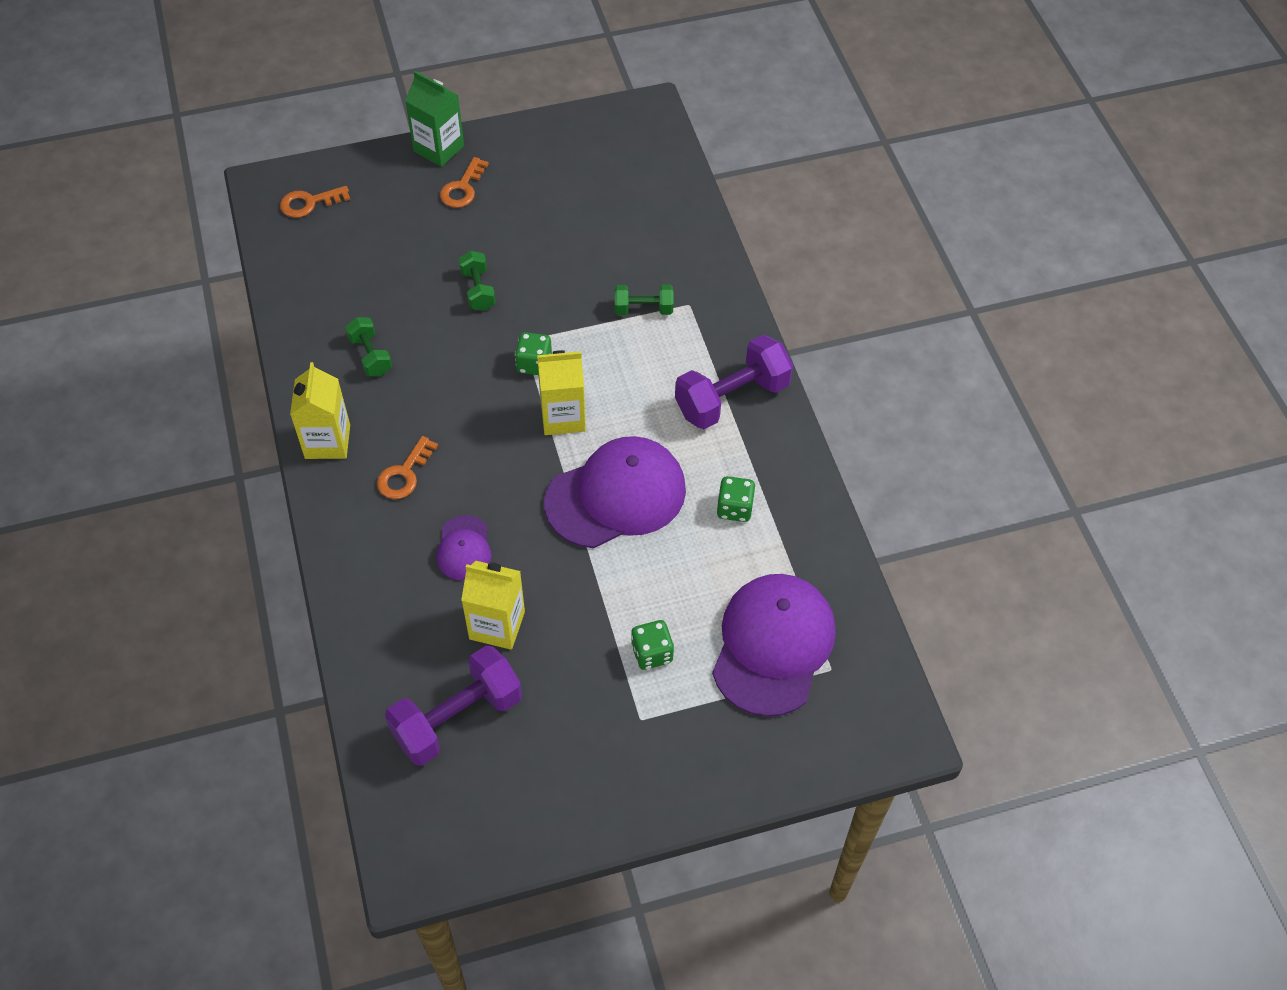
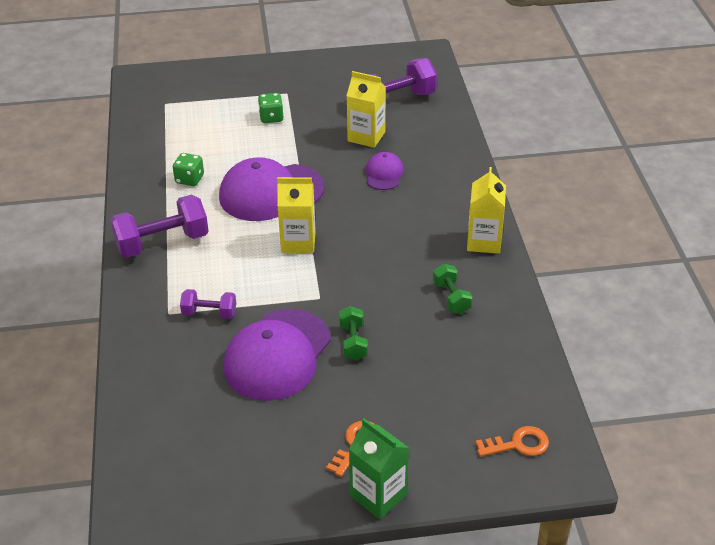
camera: 170 degrees left, 15 degrees down
orange key [377,436,438,499] -> none
green dice [515,332,552,375] -> none
green dumbbell [614,284,674,315] -> purple dumbbell [180,289,236,319]
purple cap [712,574,836,717] -> purple cap moved to [223,309,331,401]

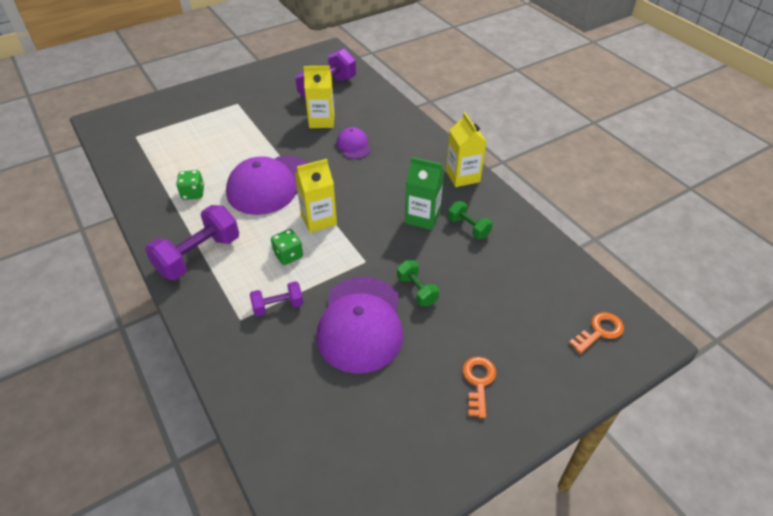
camera: 25 degrees left, 5 degrees up
green dice [258,93,284,123] -> green dice moved to [271,229,303,265]
green carton [349,419,409,519] -> green carton moved to [405,157,444,230]

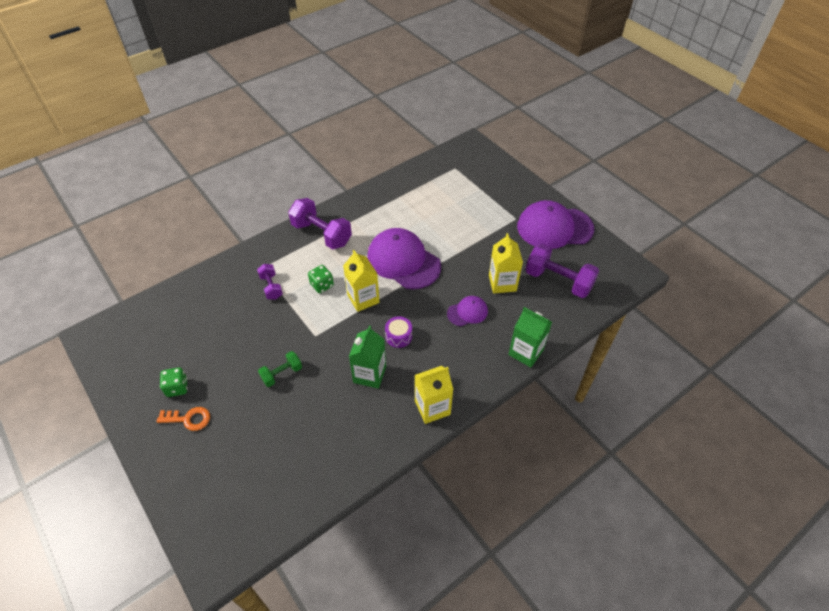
camera: 85 degrees right, 5 degrees up
green dice [176,170,204,200] -> green dice moved to [160,367,188,397]
purple cap [317,277,403,374] -> purple cap moved to [517,200,595,249]
green dumbbell [448,201,493,239] -> none
orange key [569,312,624,354] -> none
none -> purple drum [385,316,412,348]
none -> green carton [508,307,552,367]

